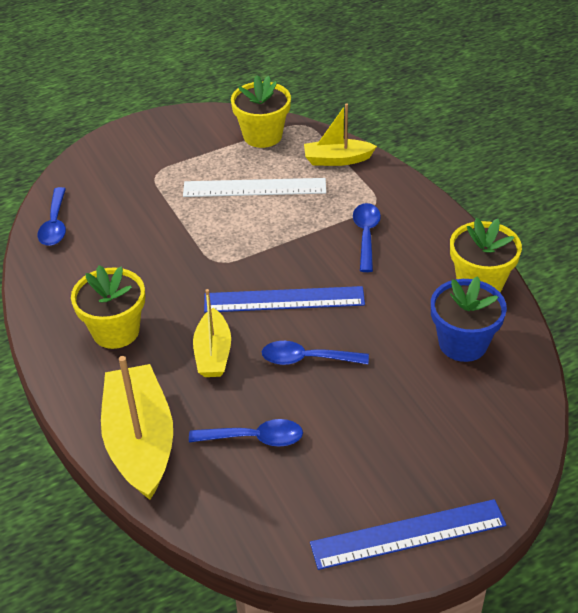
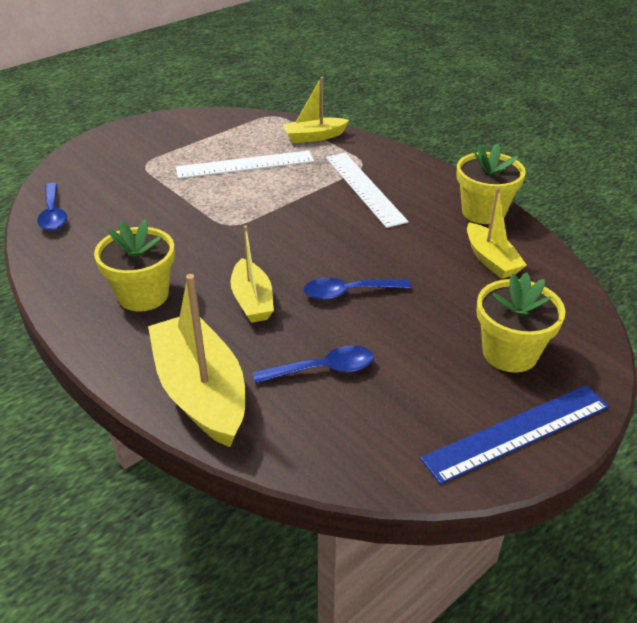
camera: 15 degrees left, 5 degrees down
blue ruler [204,286,365,313] -> none
yellow flower pot [231,75,291,148] -> yellow flower pot moved to [476,272,566,373]
blue spoon [353,203,381,272] -> white ruler [326,153,409,228]
blue flower pot [431,276,507,362] -> yellow boat [467,188,527,279]

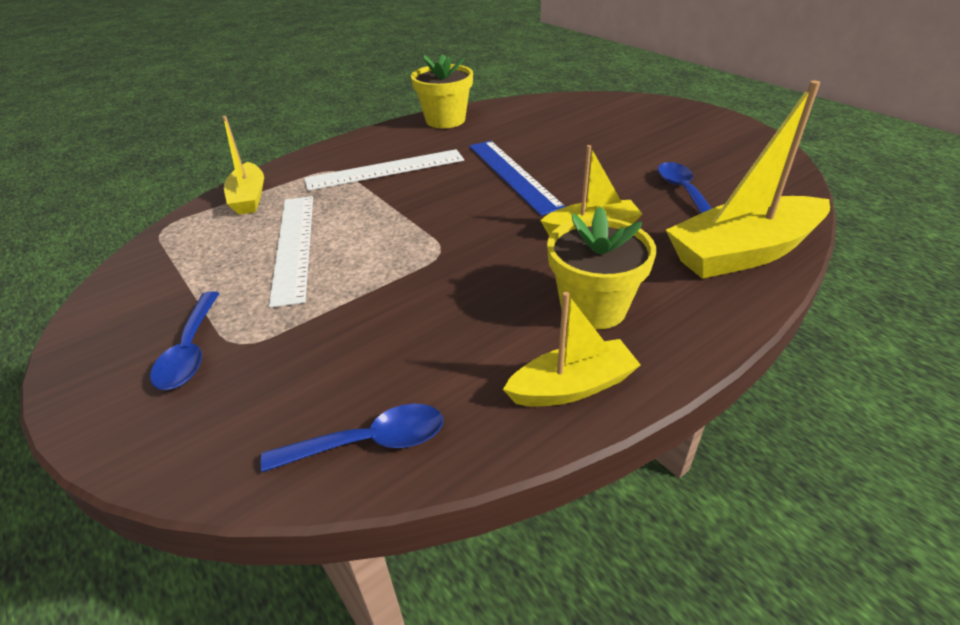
camera: 85 degrees left, 0 degrees up
blue spoon [303,278,411,300] -> blue spoon moved to [150,291,220,390]
blue ruler [420,385,609,484] -> blue ruler moved to [469,141,566,216]
yellow boat [467,188,527,279] -> yellow boat moved to [503,292,641,407]
yellow flower pot [476,272,566,373] -> none

